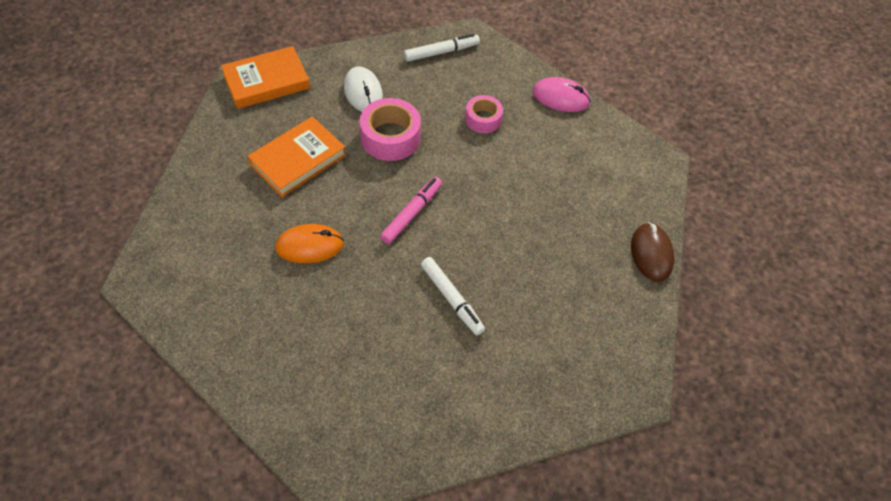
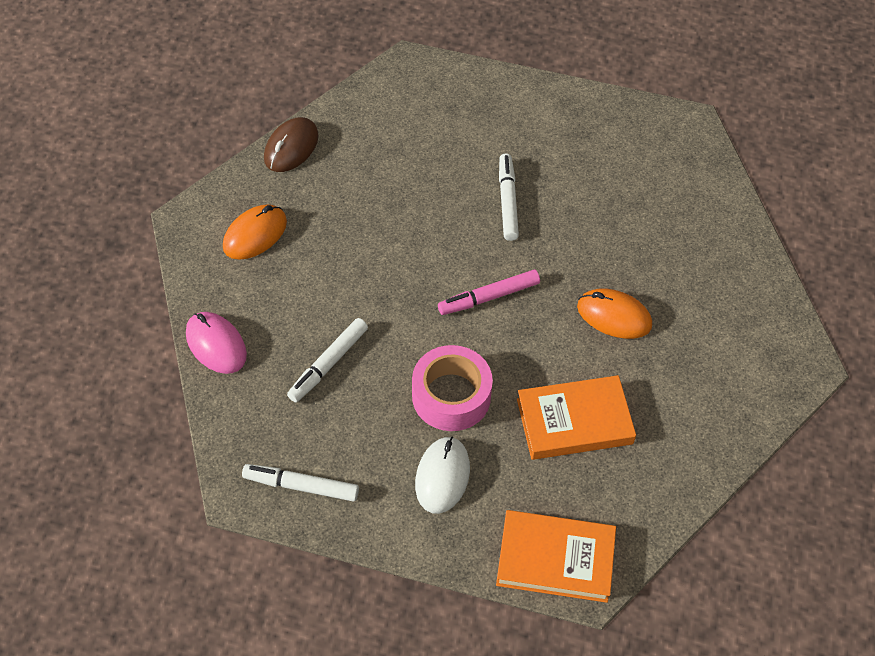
camera: 145 degrees left, 0 degrees up
pink tape [465,95,503,133] -> white marker [287,318,368,402]
none -> orange mouse [223,204,287,260]

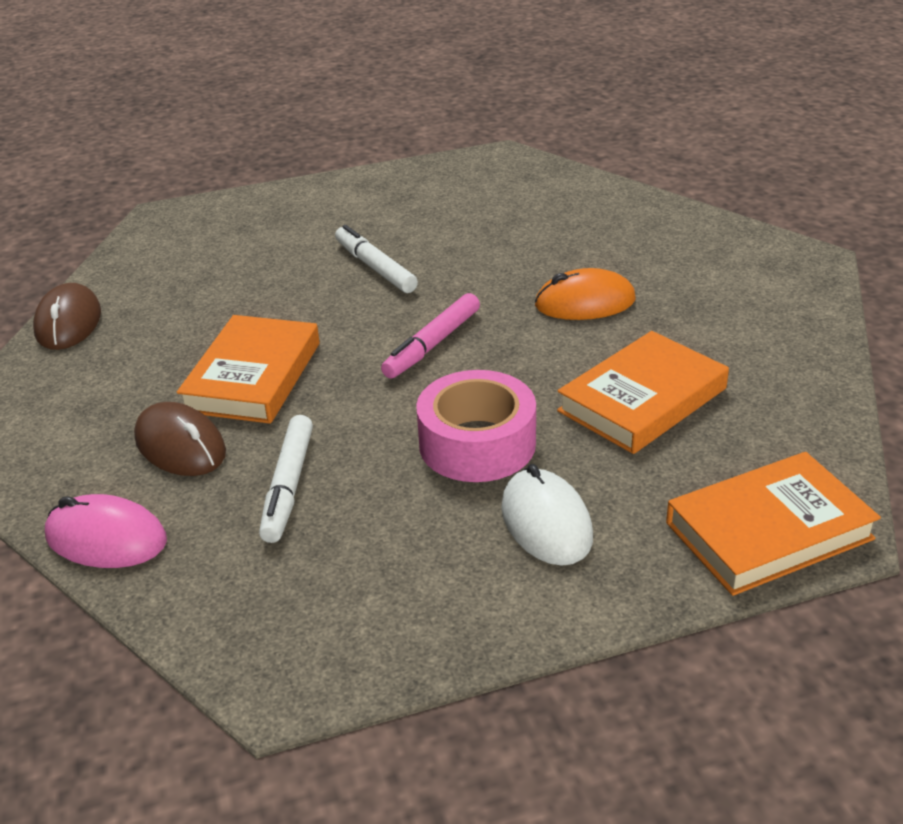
camera: 30 degrees left, 20 degrees down
orange mouse [223,204,287,260] -> none
white marker [242,464,359,502] -> none
none -> brown mouse [134,402,226,476]
none -> orange book [177,315,320,424]

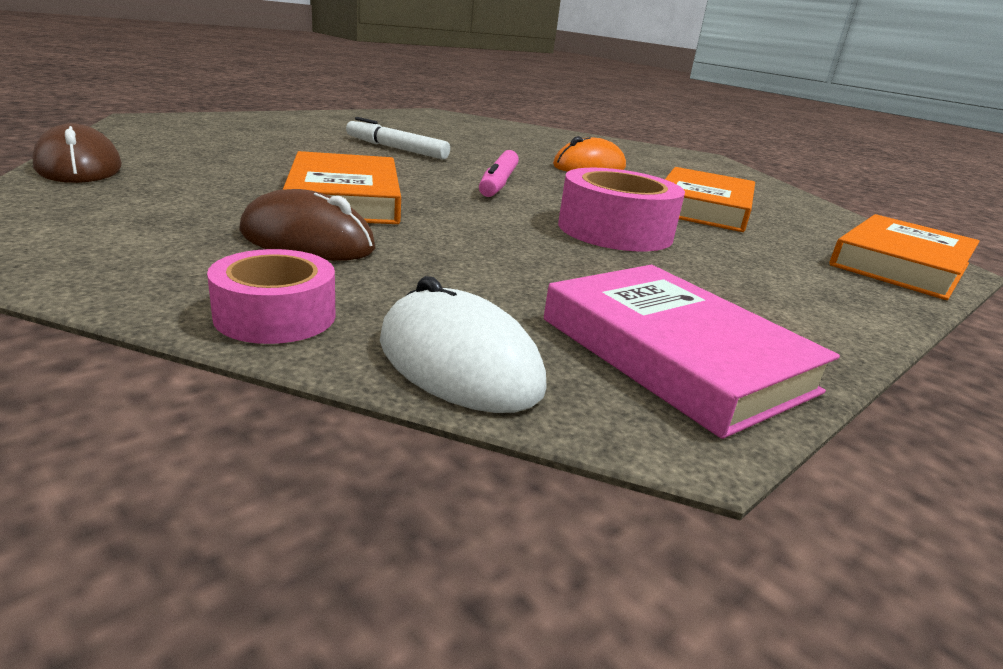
camera: 30 degrees left, 10 degrees down
pink mouse [45,494,167,568] -> pink tape [207,249,336,344]
white marker [259,415,313,543] -> none
white mouse [501,464,593,566] -> white mouse moved to [380,276,547,413]
none -> pink book [544,265,840,439]

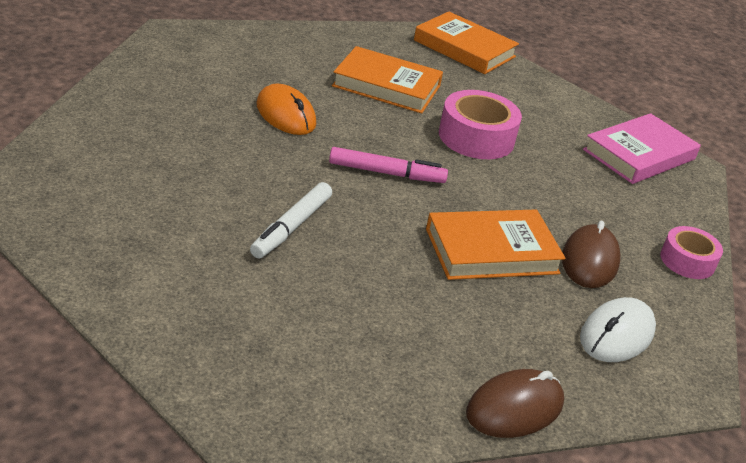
camera: 95 degrees left, 10 degrees up
white mouse [380,276,547,413] -> white mouse moved to [580,297,656,362]

